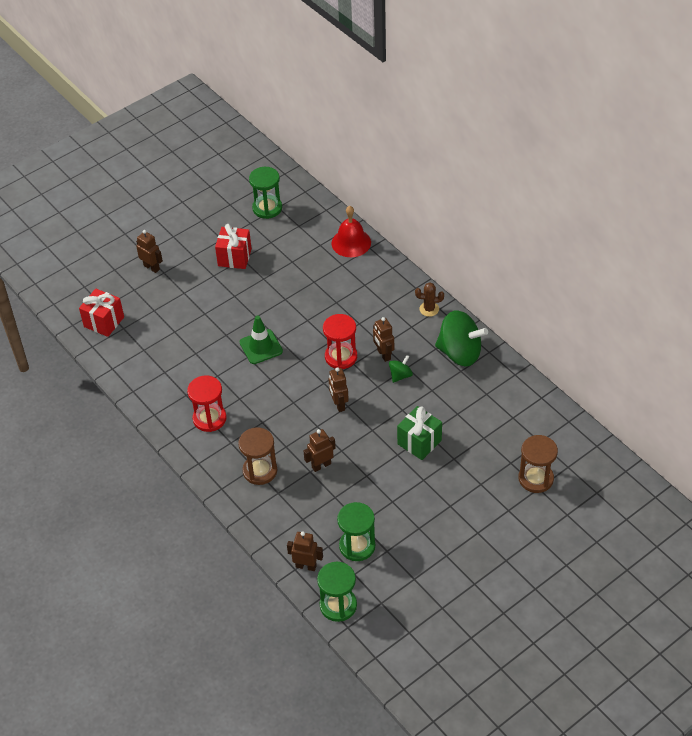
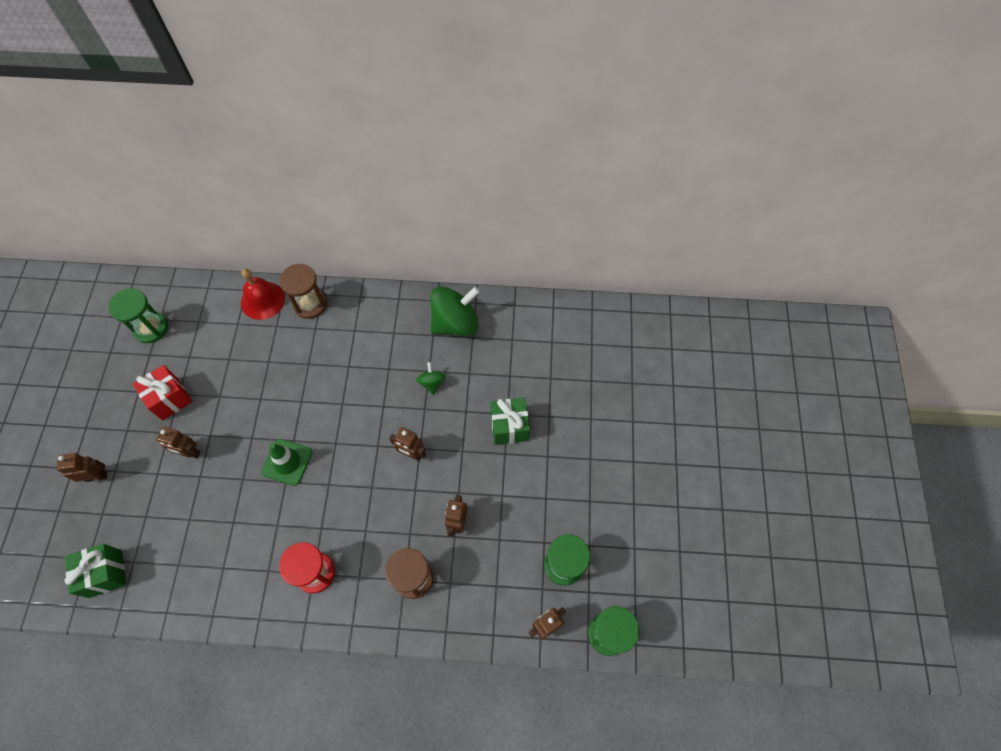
camera: 50 degrees left, 15 degrees up
red gift [79,288,124,337] -> green gift [65,544,126,598]
red hourglass [323,314,357,369] -> none
brown robot [373,317,394,362] -> brown robot moved to [156,427,200,458]
brown cactus [415,282,444,317] -> none
brown hourglass [519,435,558,493] -> brown hourglass moved to [280,264,327,319]

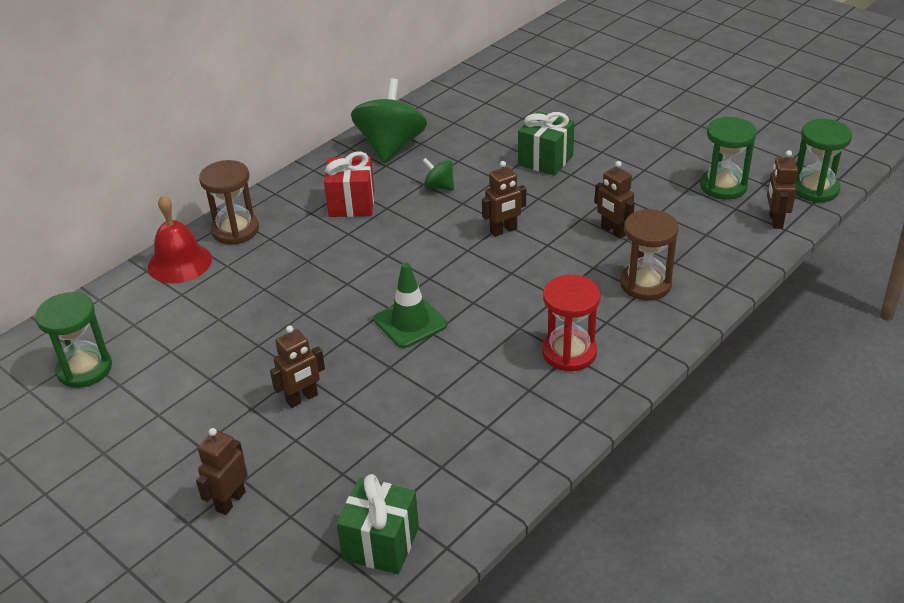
camera: 50 degrees left, 25 degrees down
red gift [133,365,193,421] -> red gift moved to [324,152,374,217]

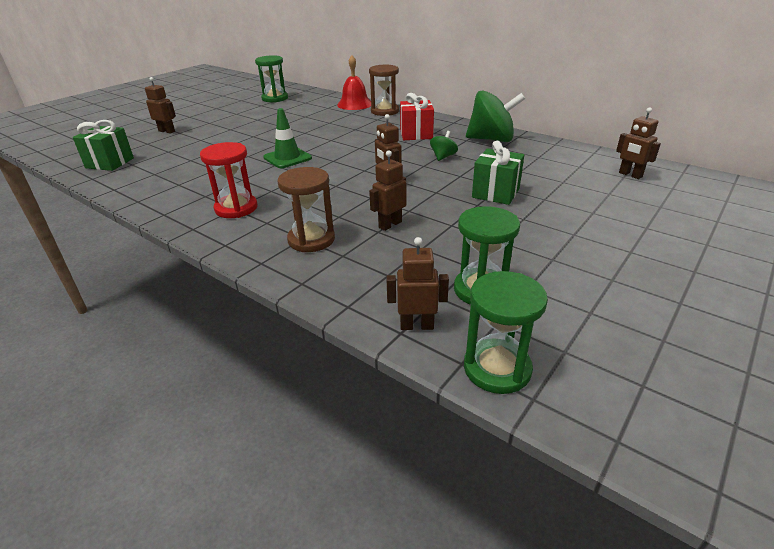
camera: 85 degrees right, 5 degrees down
brown robot [270,326,325,408] -> brown robot moved to [616,107,661,179]

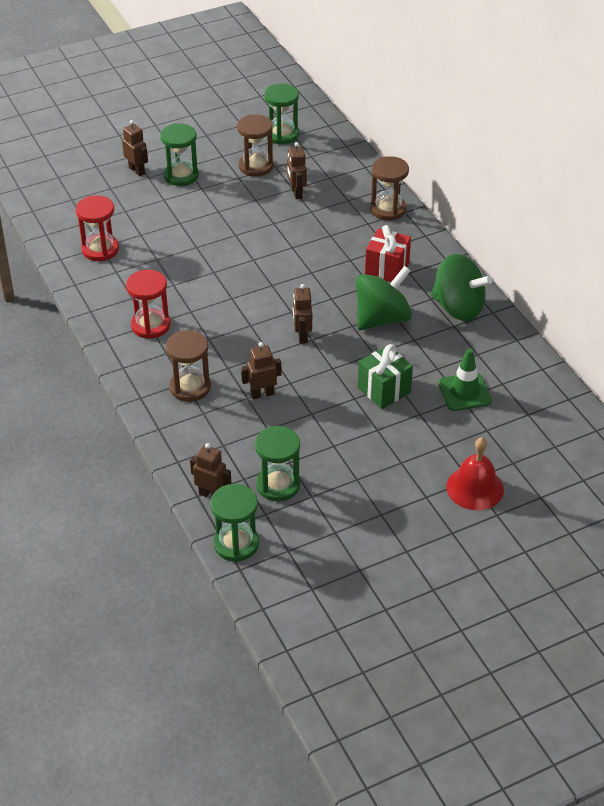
camera: 25 degrees right, 10 degrees up
green gift [73,120,134,171] -> none
green traffic cone [263,108,312,168] -> green traffic cone moved to [438,348,492,411]
red bell [337,55,371,110] -> red bell moved to [446,437,504,510]
green spinning top [430,131,458,161] -> green spinning top [356,266,412,330], size x2.12
brown robot [616,107,661,179] -> brown robot moved to [287,142,307,199]
none -> red hourglass [76,195,119,261]
none -> green hourglass [160,123,199,186]
none -> brown hourglass [237,114,273,177]

